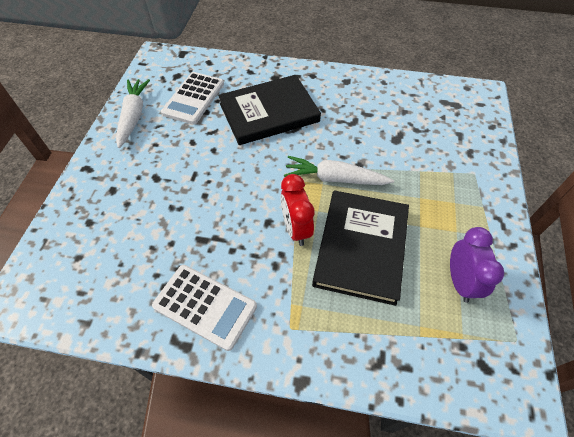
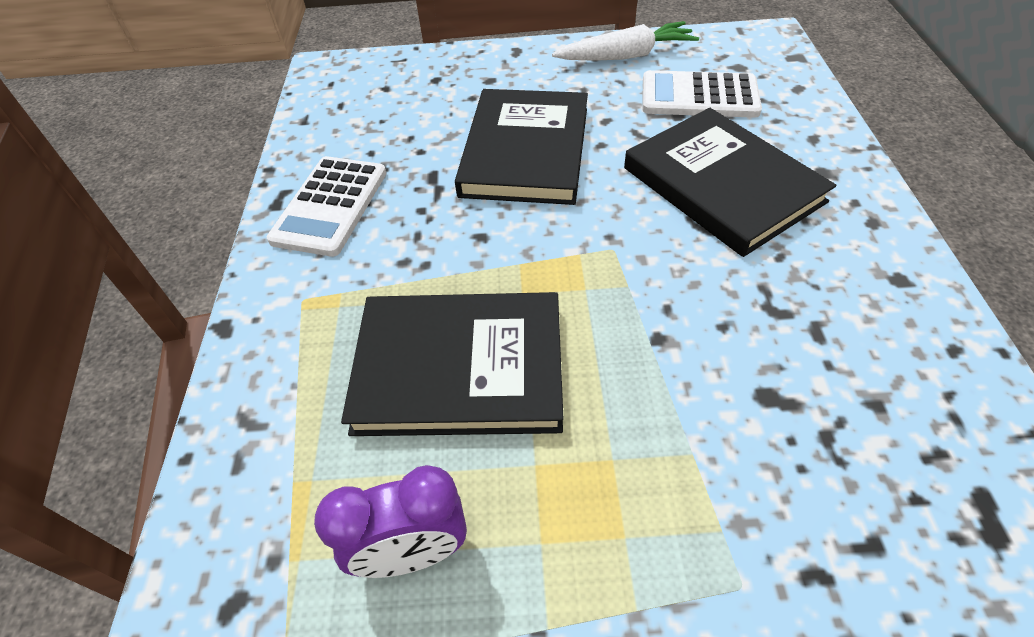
camera: 80 degrees right, 5 degrees down
red clock [281,174,315,246] -> none
white carrot [284,156,394,185] -> none
none -> black book [455,89,588,205]

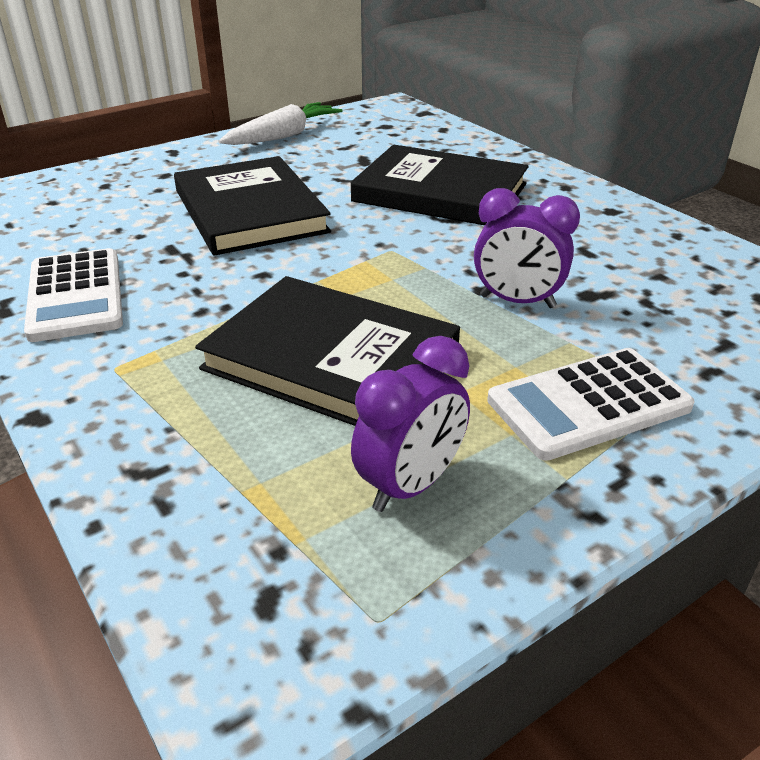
camera: 35 degrees left, 15 degrees down
black book [341,292,563,436] -> black book turned 60 degrees clockwise [195,276,460,426]
white calculator [642,70,762,118] -> white calculator moved to [487,348,695,461]
none -> purple clock [474,188,580,308]

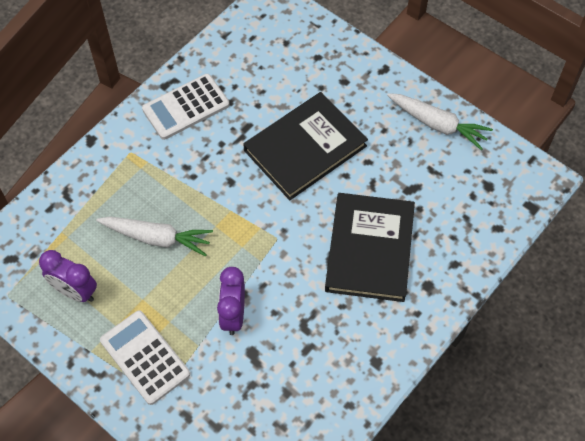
camera: 75 degrees right, 25 degrees up
black book [195,276,460,426] -> white carrot [96,217,213,256]

